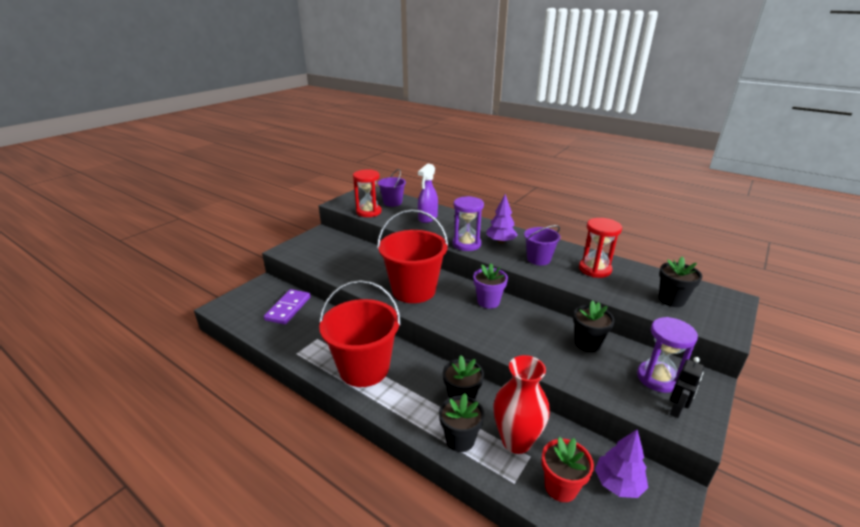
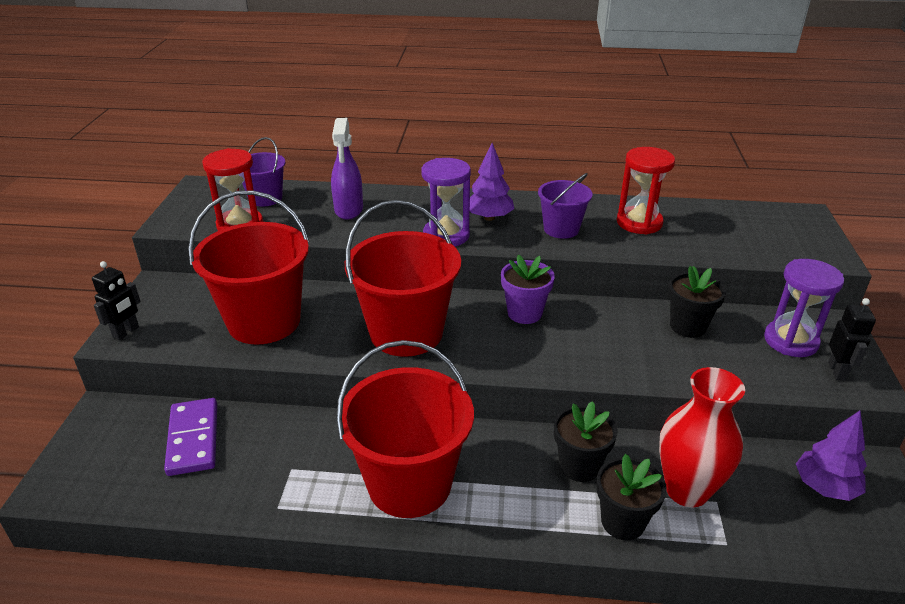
camera: 30 degrees left, 5 degrees up
red flower pot [542,437,594,502] -> none
black flower pot [659,256,702,307] -> none
none -> black robot [92,261,141,340]
none -> red bucket [188,190,309,345]

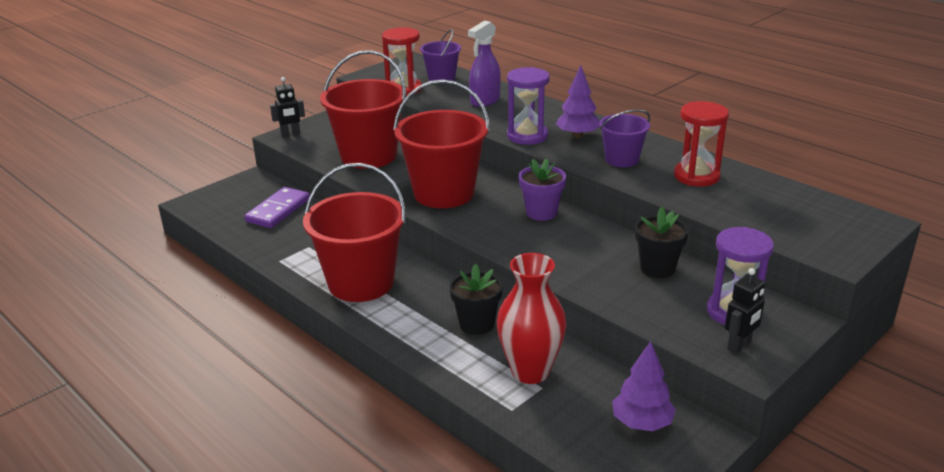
camera: 40 degrees right, 5 degrees down
black flower pot [597,454,667,540] -> none

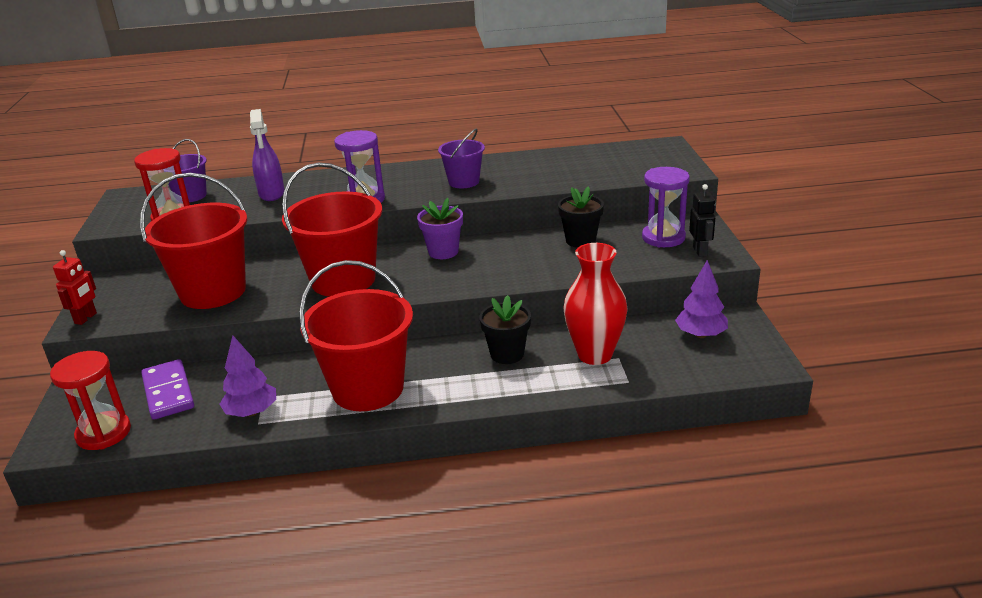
camera: 50 degrees left, 0 degrees up
black robot [270,77,305,137] -> red robot [53,250,97,325]
purple tree [556,65,600,138] -> purple tree moved to [219,335,276,417]
red hourglass [674,101,729,187] -> red hourglass moved to [50,351,131,450]

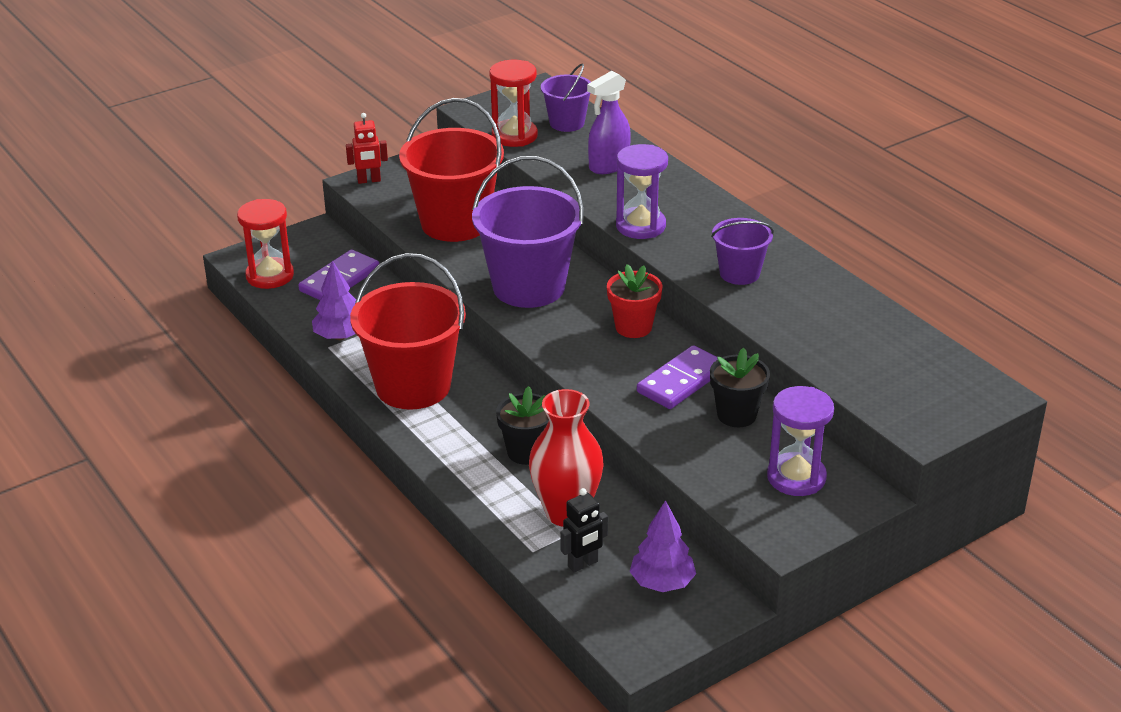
camera: 60 degrees right, 5 degrees up
red bucket [282,163,382,297] -> purple bucket [472,156,584,308]
purple flower pot [417,198,463,259] -> red flower pot [607,264,663,338]
black robot [689,184,715,257] -> black robot moved to [560,488,608,573]
none -> purple domino [637,345,718,409]

